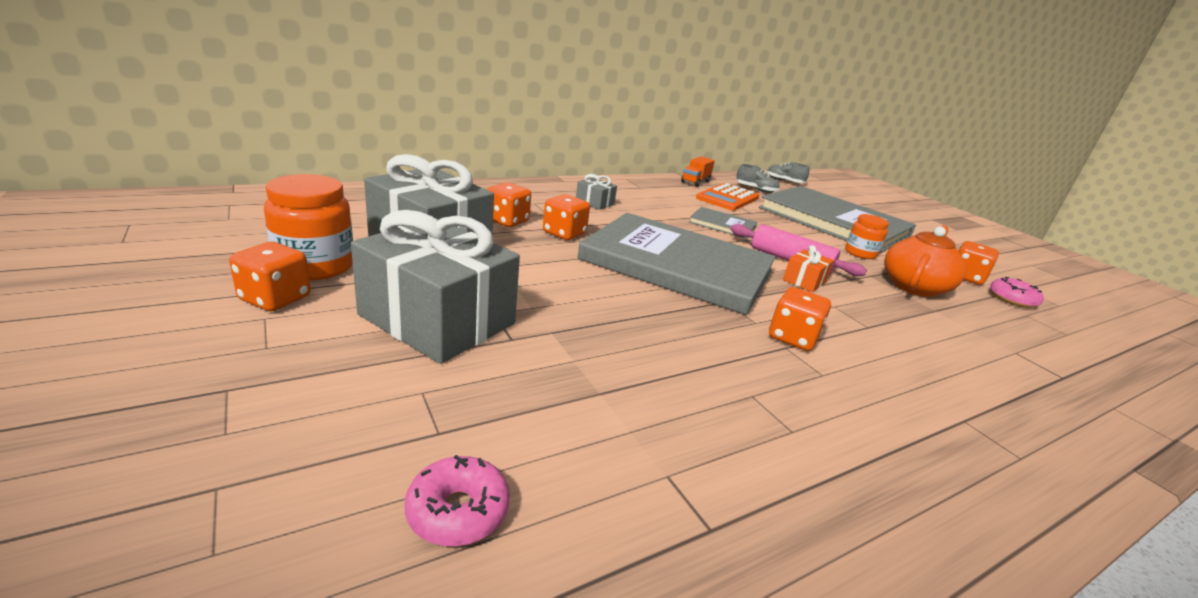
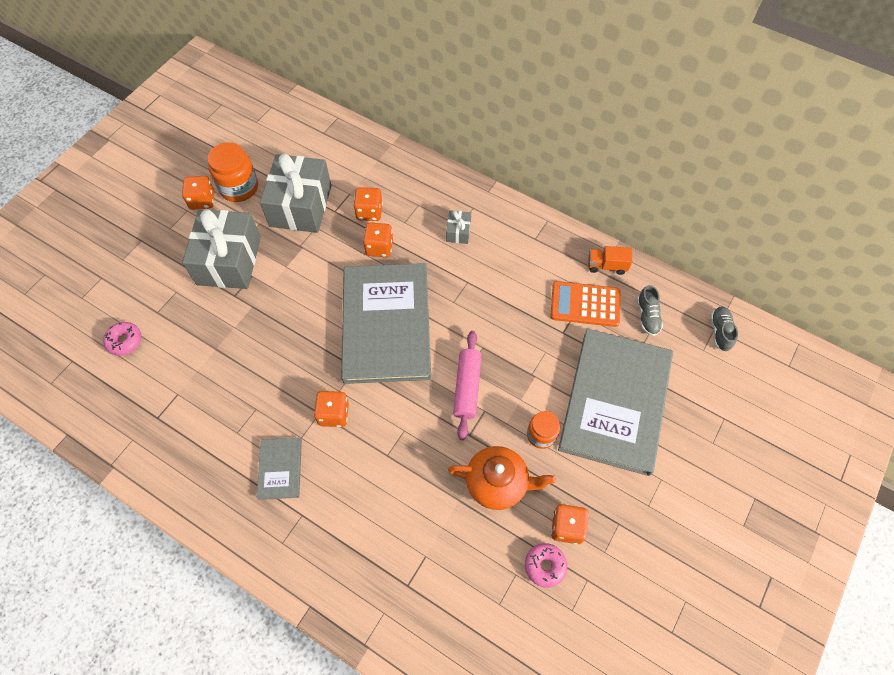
camera: 65 degrees right, 35 degrees up
grey book [689,207,757,239] -> grey book moved to [257,438,302,500]
orange gift [783,245,834,292] -> none

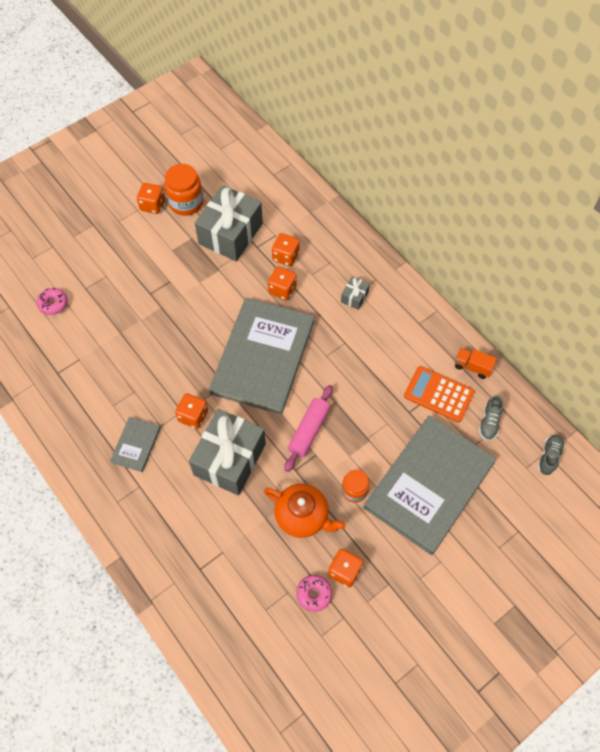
camera: 20 degrees right, 0 degrees up
grey gift [182,209,261,289] -> grey gift moved to [189,409,266,496]

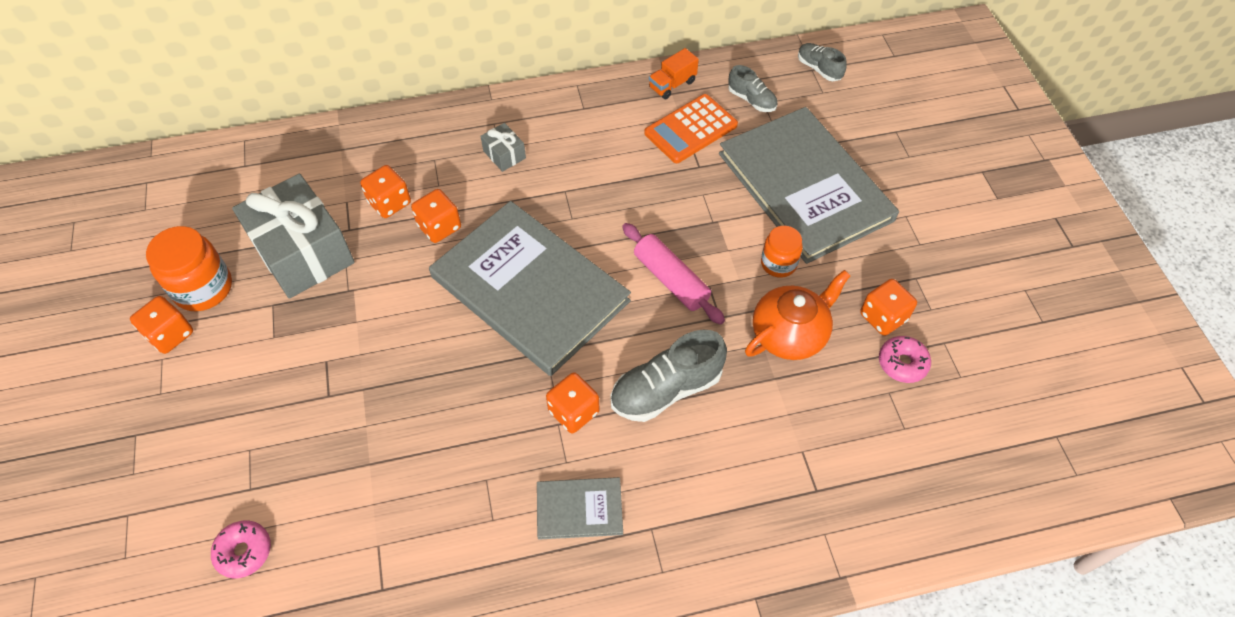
camera: 65 degrees left, 5 degrees down
grey book [110,417,161,472] -> grey book turned 45 degrees counterclockwise [537,477,623,540]
grey gift [189,409,266,496] -> grey shoe [610,330,727,422]

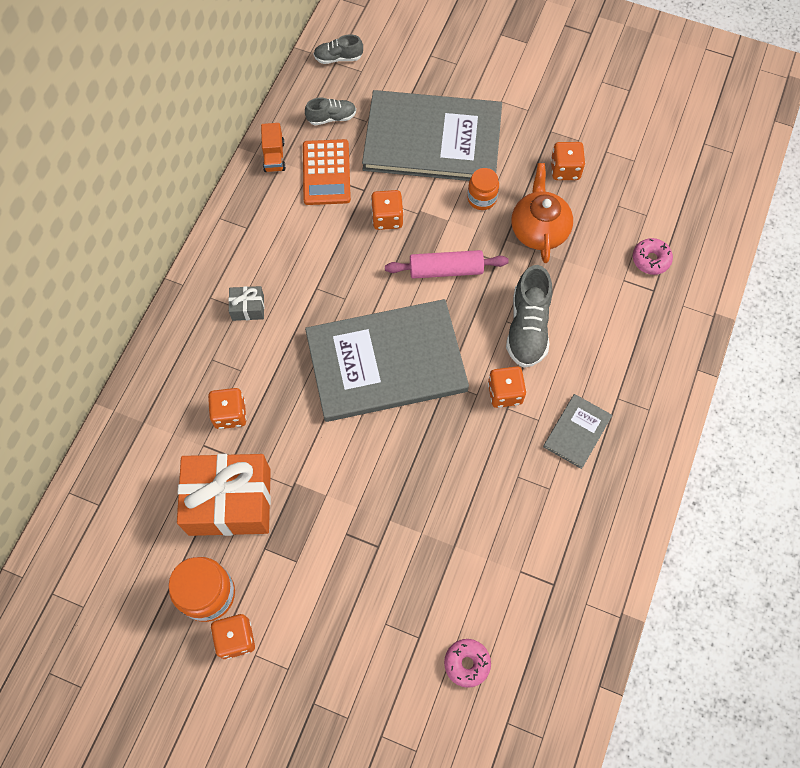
camera: 55 degrees left, 10 degrees up
grey gift [232,174,355,299] -> orange gift [177,454,271,536]
orange dice [411,189,461,243] -> orange dice moved to [371,190,404,230]
pink donut [879,336,931,383] -> pink donut moved to [633,238,673,275]

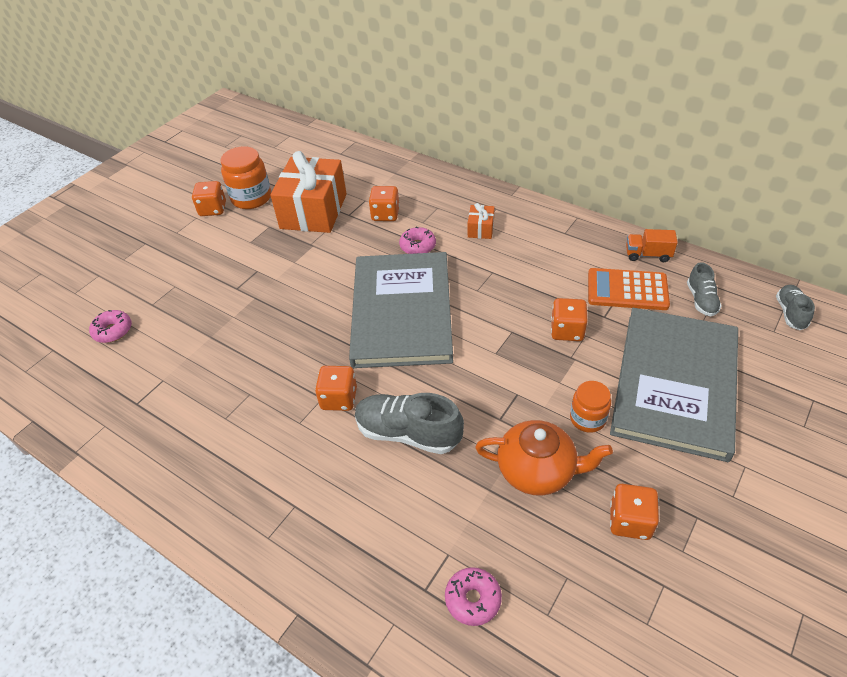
camera: 105 degrees right, 20 degrees down
grey gift [228,286,264,321] -> orange gift [468,203,495,239]
pink rolling pin [385,250,509,279] -> none
grey book [543,394,612,469] -> none
none -> pink donut [399,227,436,254]

